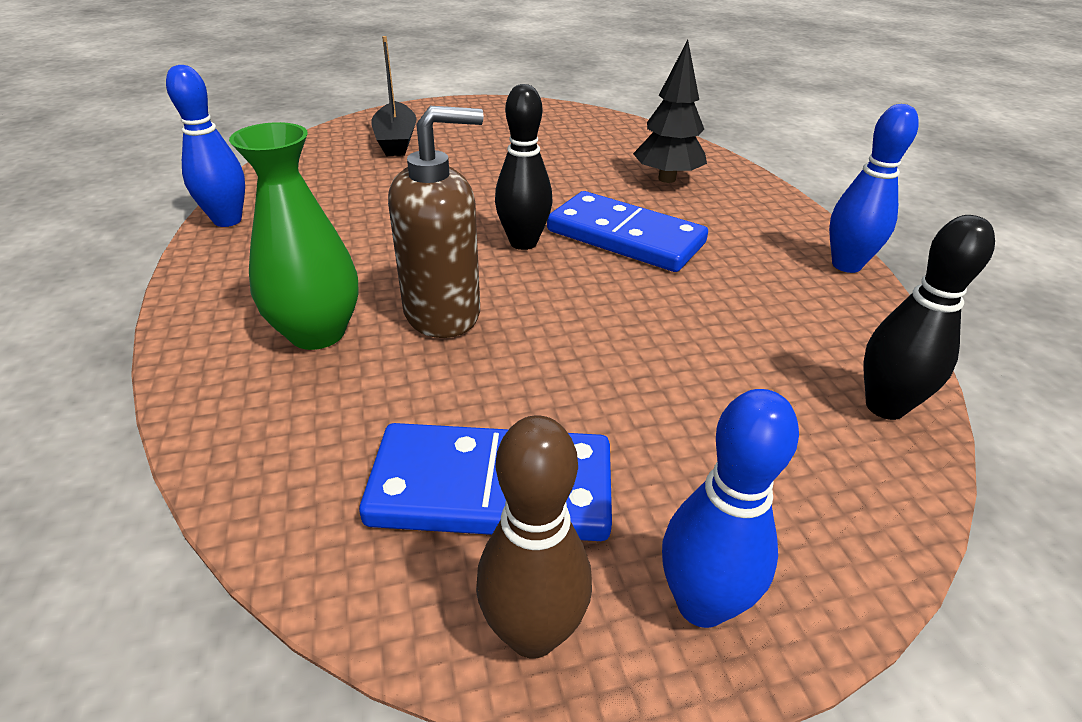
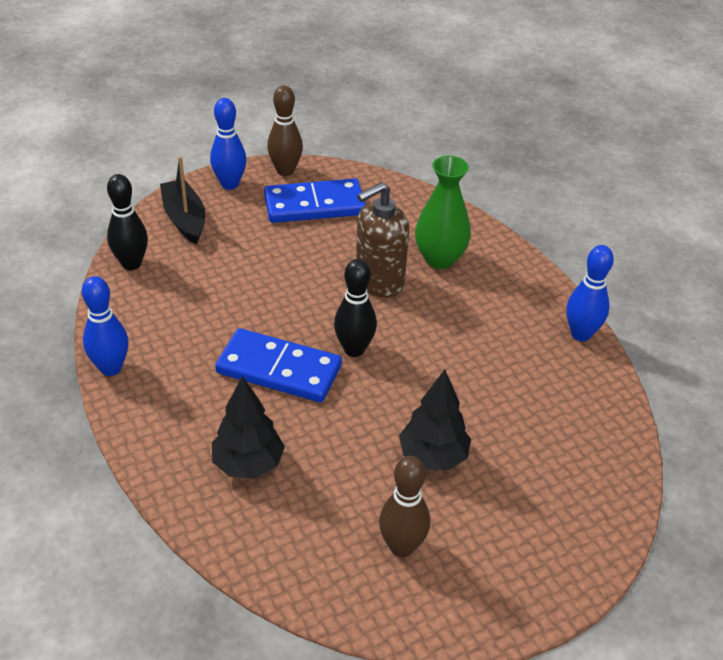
camera: 165 degrees right, 5 degrees up
black boat [371,36,416,156] -> black boat moved to [160,156,205,244]
none -> brown bowling pin [379,456,430,557]
none -> black tree [399,370,471,470]

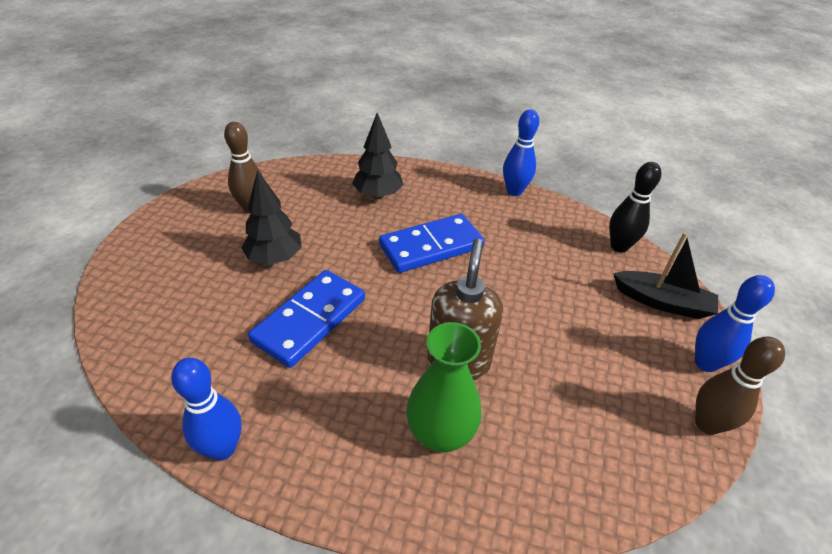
camera: 135 degrees right, 0 degrees up
blue domino [264,178,366,223] -> blue domino moved to [248,270,365,368]
black bowling pin [334,259,377,357] -> none

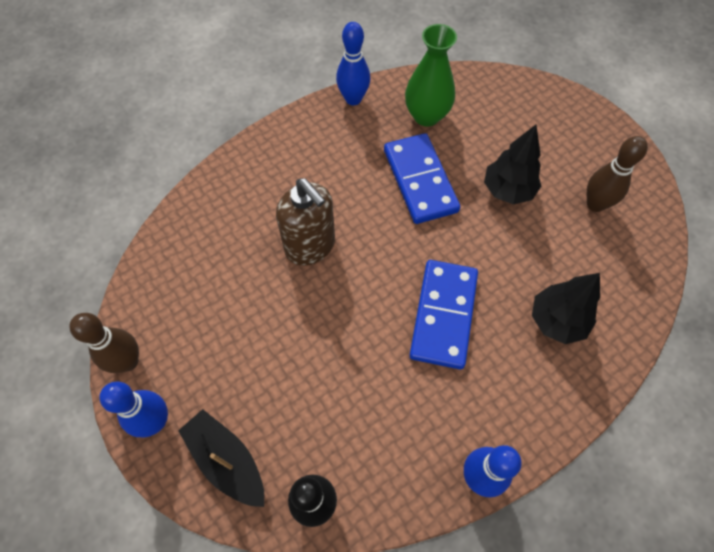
camera: 130 degrees right, 20 degrees up
green vase [406,322,482,452] -> green vase moved to [405,24,457,126]
black boat [613,232,718,319] -> black boat turned 75 degrees clockwise [178,409,264,507]

